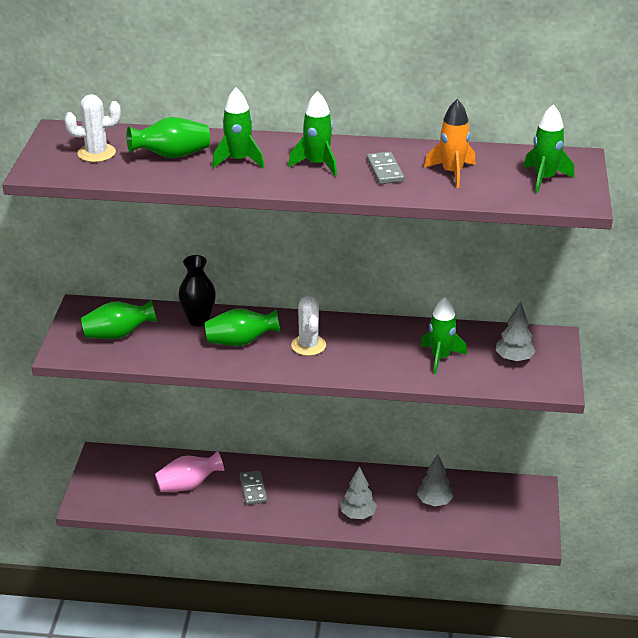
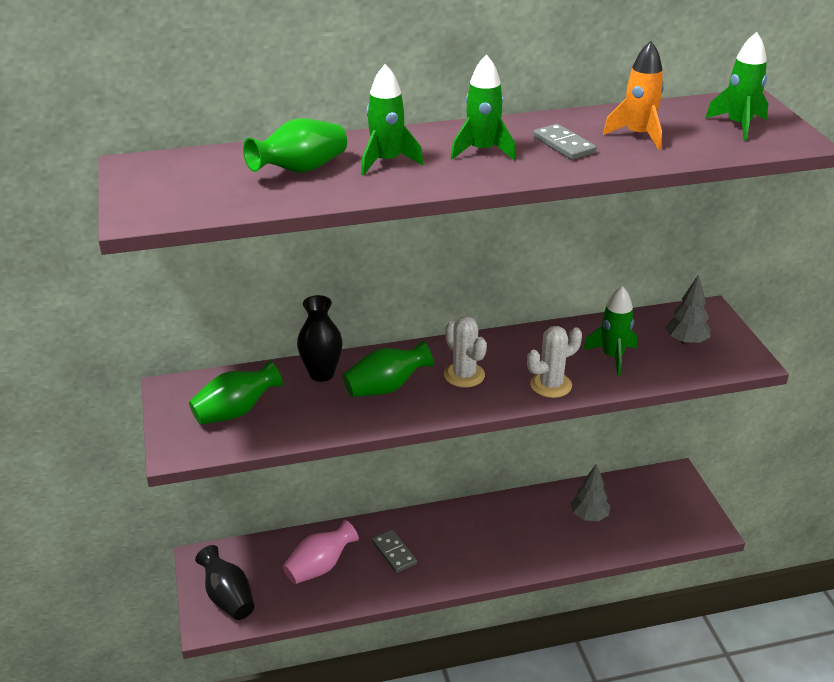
camera: 20 degrees left, 0 degrees up
white cactus [64,94,121,162] -> white cactus moved to [527,326,582,398]
grey tree [340,466,377,519] -> none
none -> black vase [195,545,255,620]

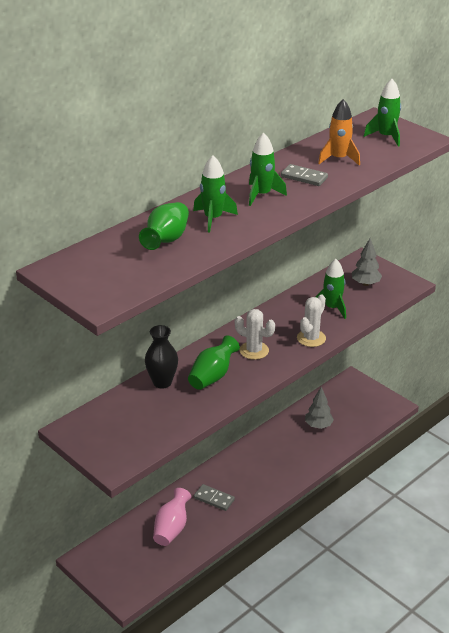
camera: 30 degrees left, 0 degrees up
green vase [189,360,283,425] -> none
black vase [195,545,255,620] -> none

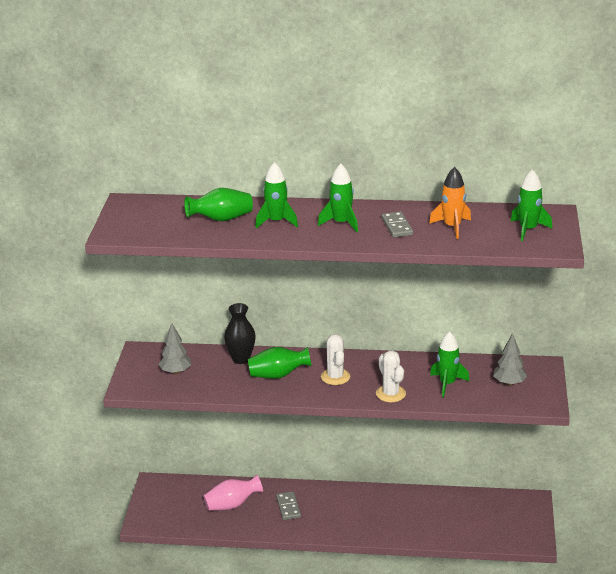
camera: 50 degrees right, 5 degrees down
white cactus [297,294,326,347] -> white cactus turned 75 degrees clockwise [376,351,406,402]
grey tree [305,387,334,429] -> grey tree moved to [158,323,191,374]

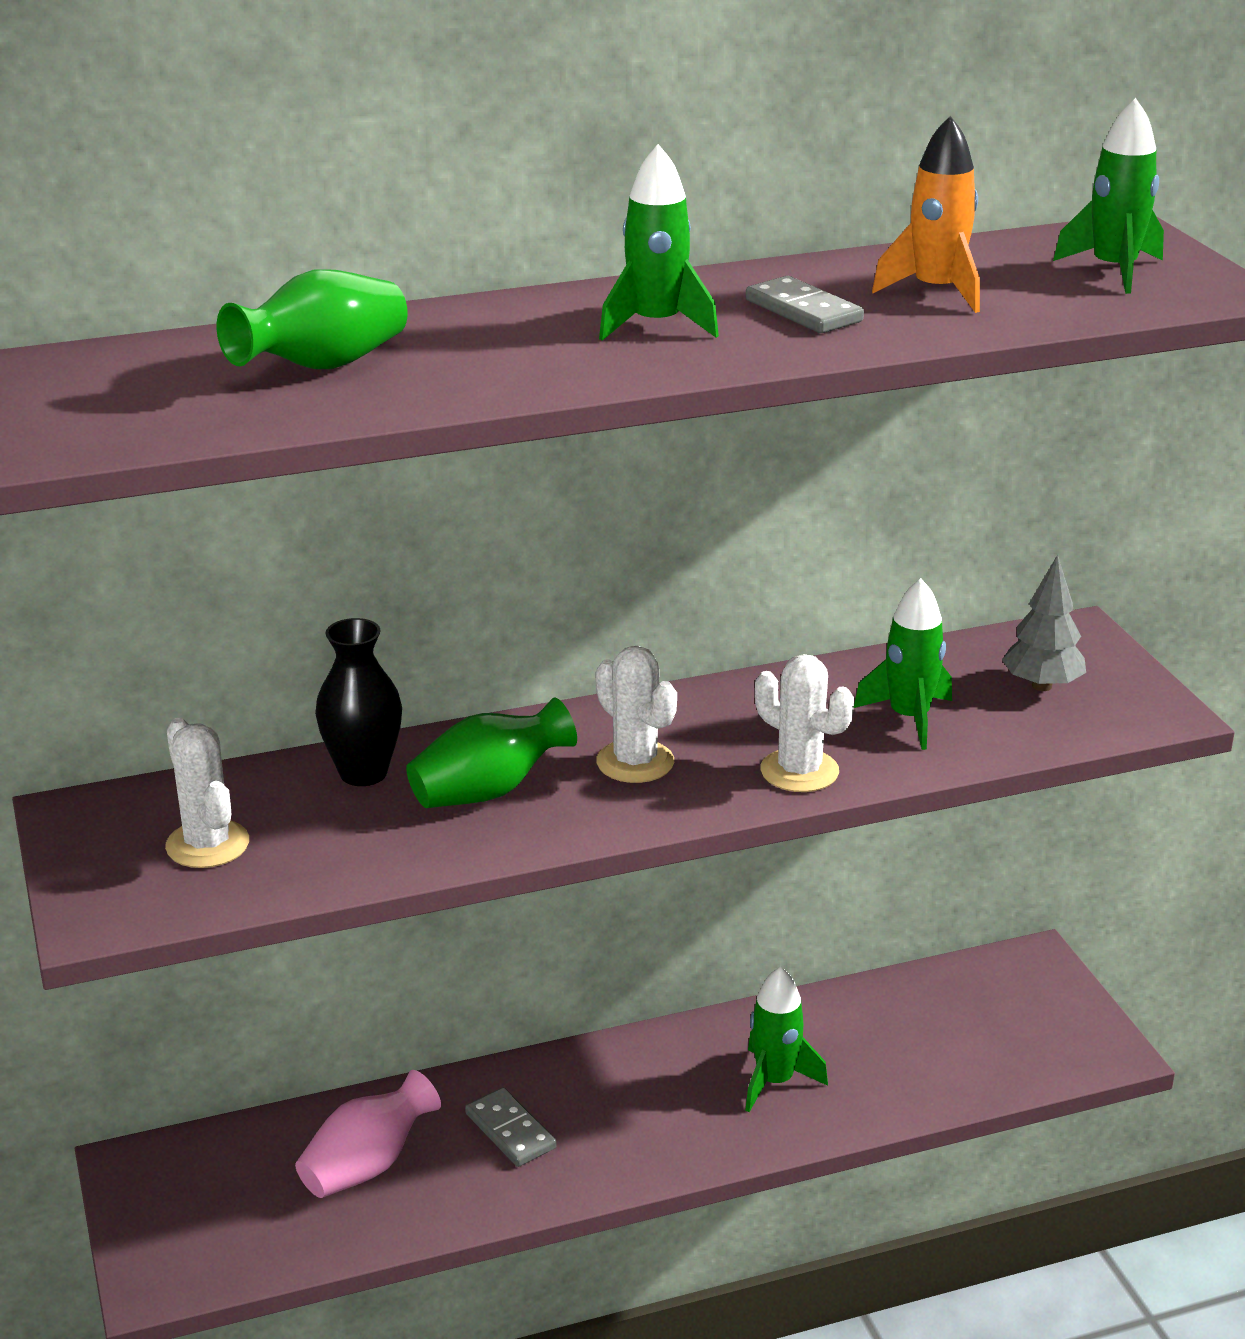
camera: 25 degrees left, 0 degrees up
grey tree [158,323,191,374] -> white cactus [165,718,249,868]
green rocket [255,162,298,229] -> green rocket moved to [745,967,828,1112]

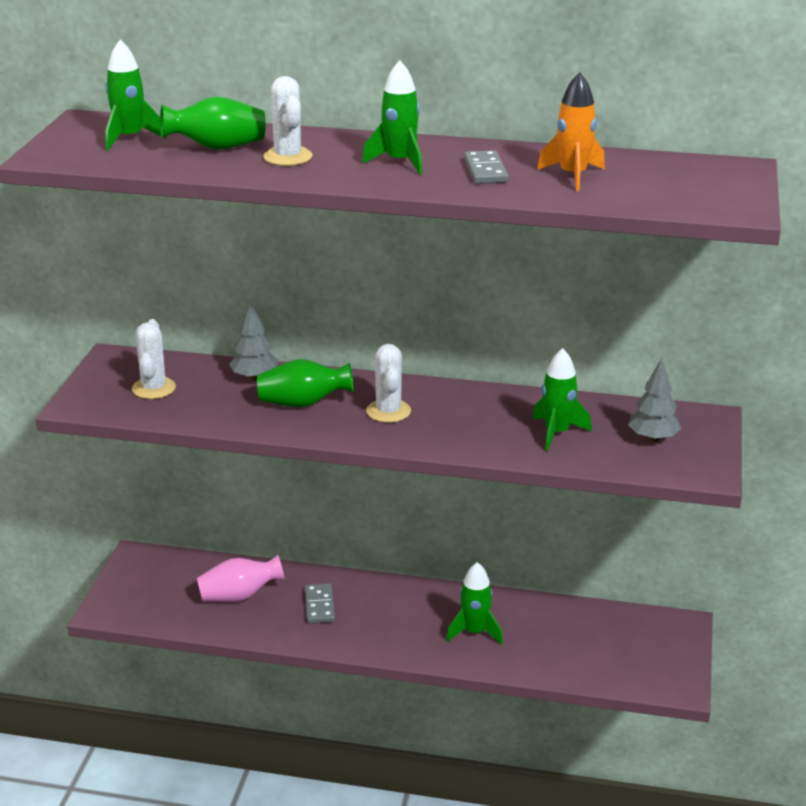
camera: 30 degrees right, 0 degrees up
black vase [315,618,402,786] -> grey tree [229,301,278,381]
white cactus [755,654,854,792] -> white cactus moved to [263,76,313,166]
green rocket [1053,98,1164,294] -> green rocket moved to [105,40,167,150]

